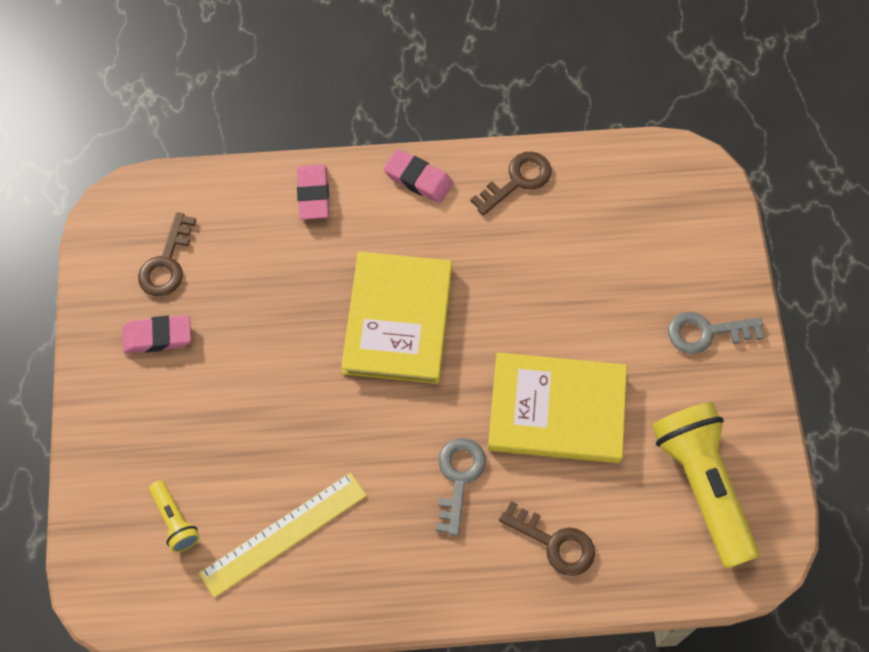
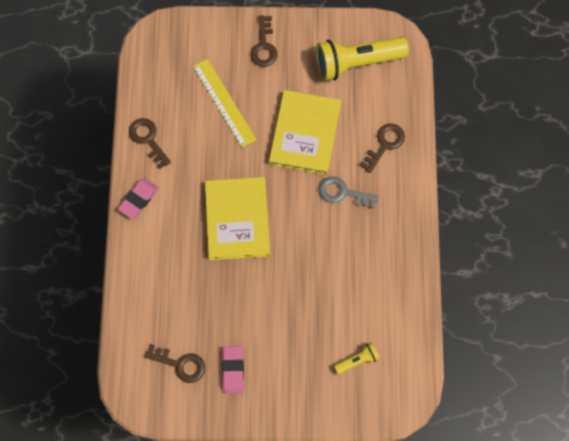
camera: 85 degrees left, 5 degrees up
yellow ruler [199,473,367,598] -> yellow ruler moved to [193,59,257,148]
pink eraser [297,164,329,220] -> none
yellow book [341,252,452,384] -> yellow book turned 75 degrees clockwise [205,177,270,260]
grey key [668,312,764,354] -> brown key [251,15,278,67]

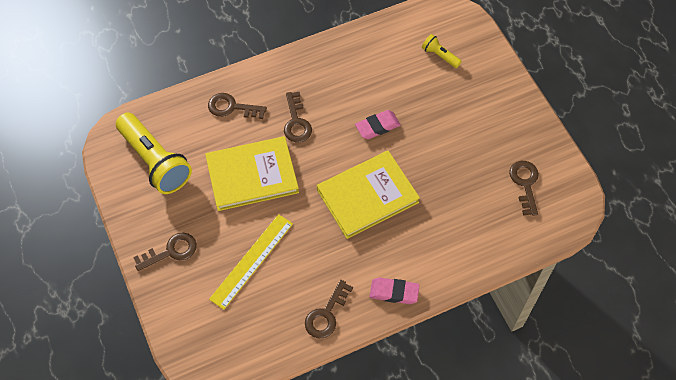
camera: 115 degrees left, 10 degrees down
pink eraser [222,346,244,394] -> pink eraser moved to [355,110,401,139]
grey key [319,176,378,209] -> brown key [284,92,312,142]

